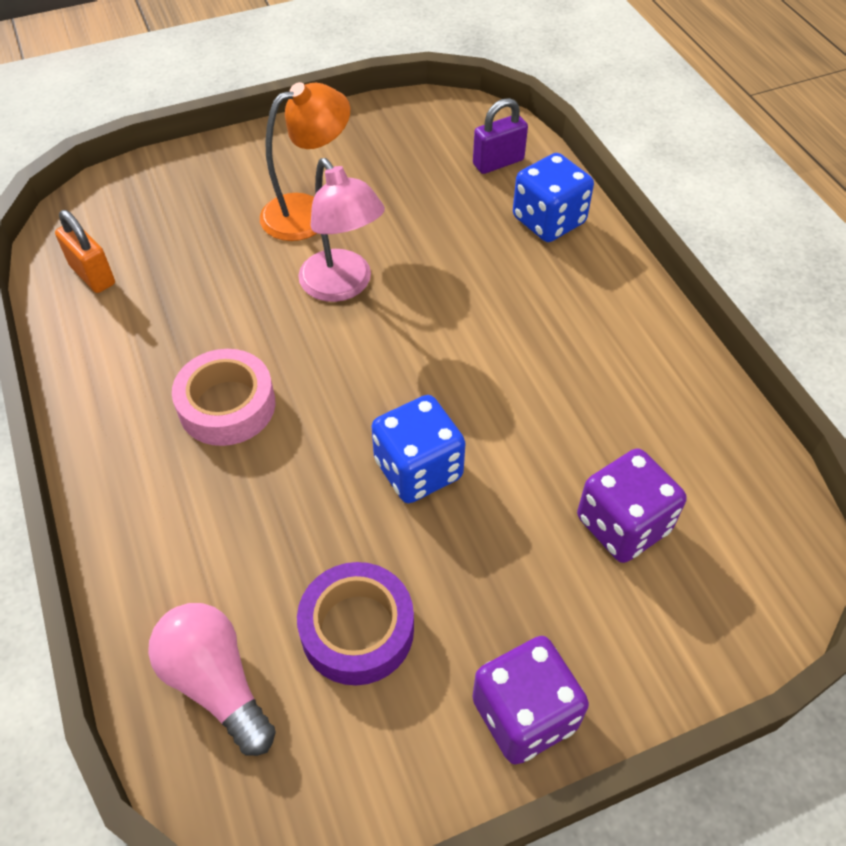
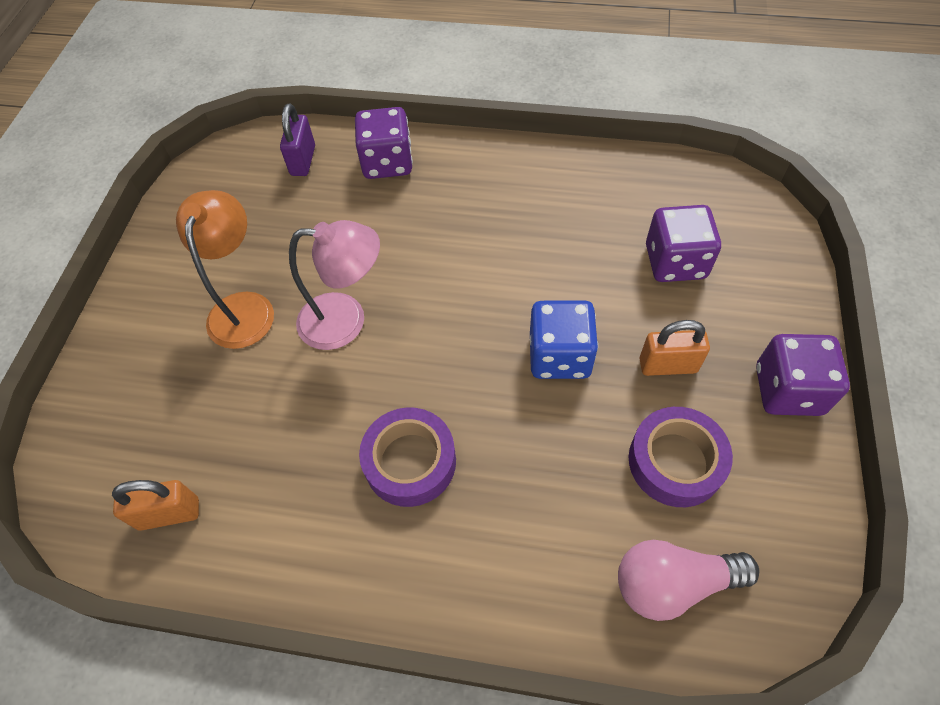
camera: 55 degrees left, 5 degrees up
pink tape [172,349,275,446] -> purple tape [359,407,456,507]
blue dice [513,153,594,242] -> purple dice [355,107,413,179]
none -> orange padlock [639,320,710,376]

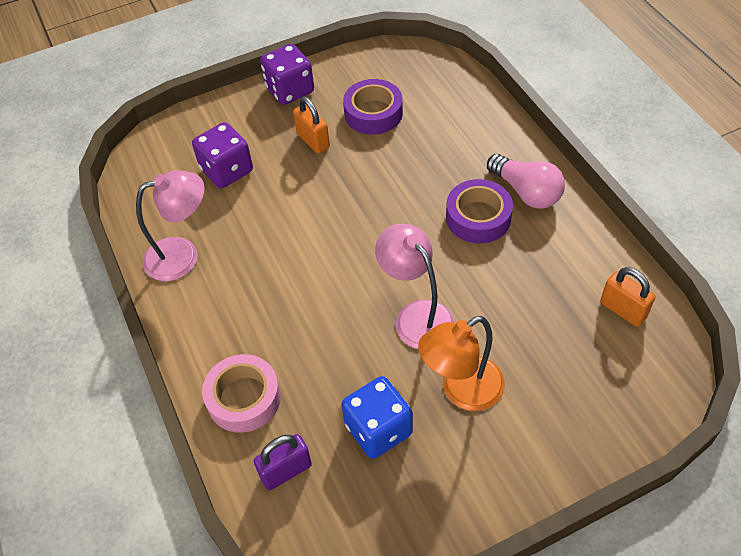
camera: 125 degrees left, 5 degrees down
purple dice [355,107,413,179] -> pink tape [202,354,281,433]
blue dice [530,300,598,379] -> blue dice moved to [341,376,413,459]
pink light bulb [618,540,759,621] -> pink light bulb moved to [487,154,565,209]
none -> pink lamp [136,170,205,281]

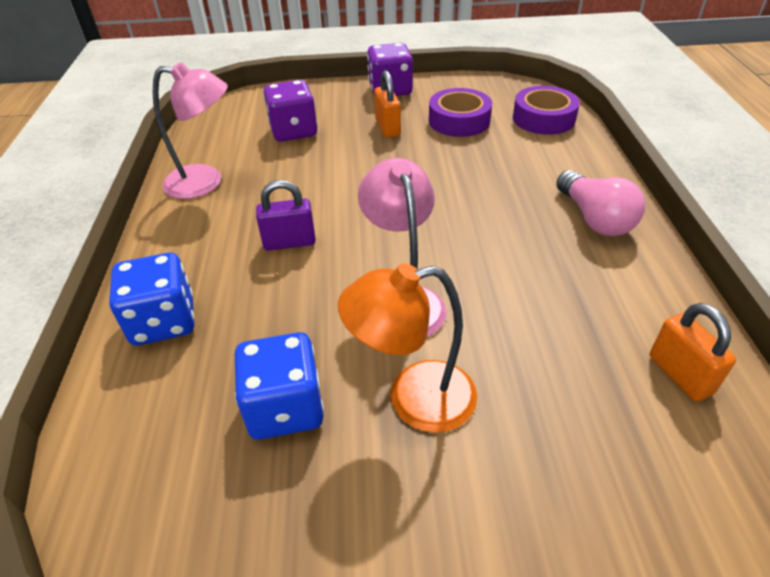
camera: 20 degrees right, 10 degrees down
pink tape [202,354,281,433] -> blue dice [109,253,195,345]
purple padlock [254,434,312,490] -> purple padlock moved to [256,180,316,251]
purple tape [446,179,513,243] -> purple tape moved to [513,86,580,135]

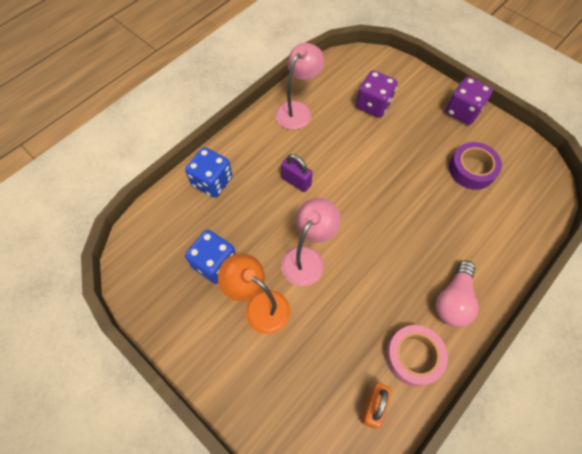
camera: 45 degrees right, 20 degrees up
pink lamp [153,62,228,199] -> pink lamp turned 105 degrees counterclockwise [275,43,324,130]
orange padlock [374,70,401,138] -> none
purple tape [513,86,580,135] -> none
none -> pink tape [386,325,448,386]

